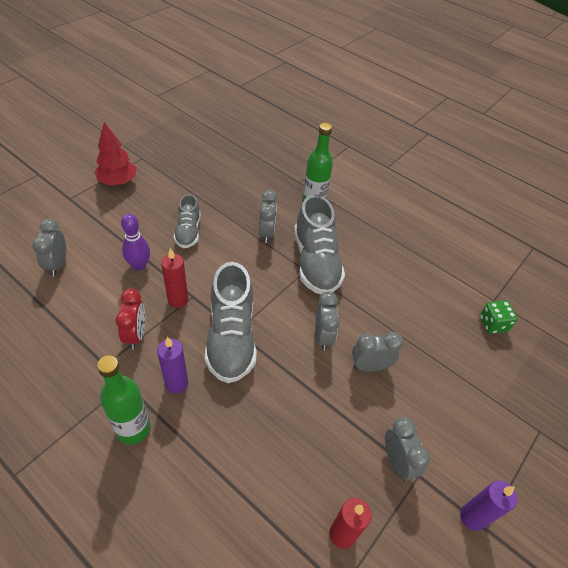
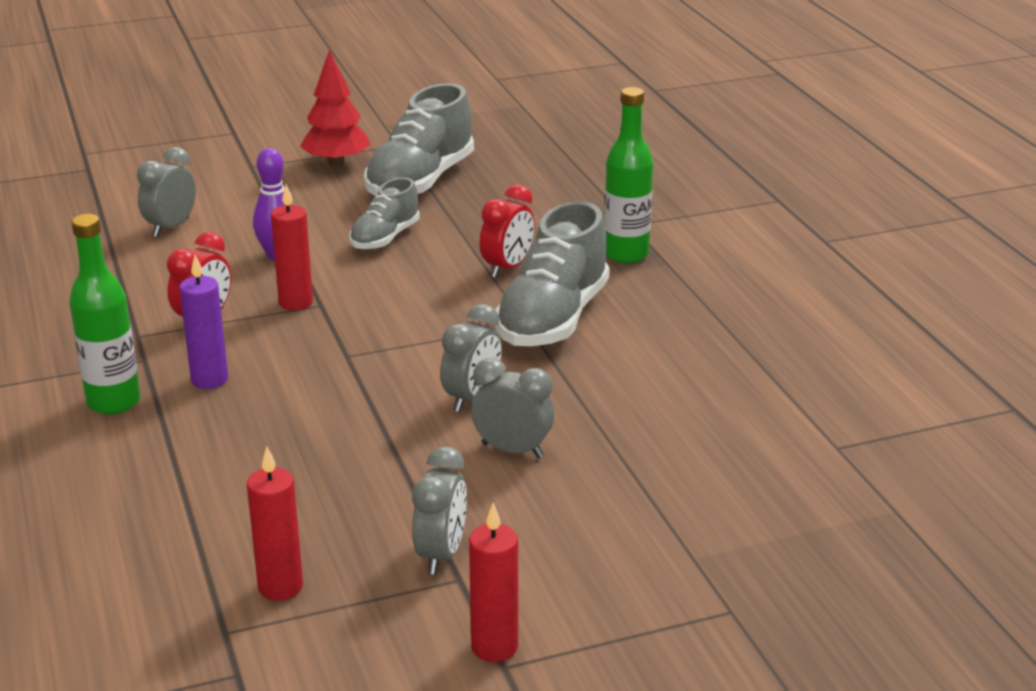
camera: 35 degrees right, 20 degrees down
grey shoe [204,262,257,383] -> grey shoe moved to [364,83,474,196]
grey clock [259,190,278,243] -> red clock [480,184,535,278]
purple candle [460,480,518,531] -> red candle [469,503,518,662]
green dice [479,300,518,334] -> none

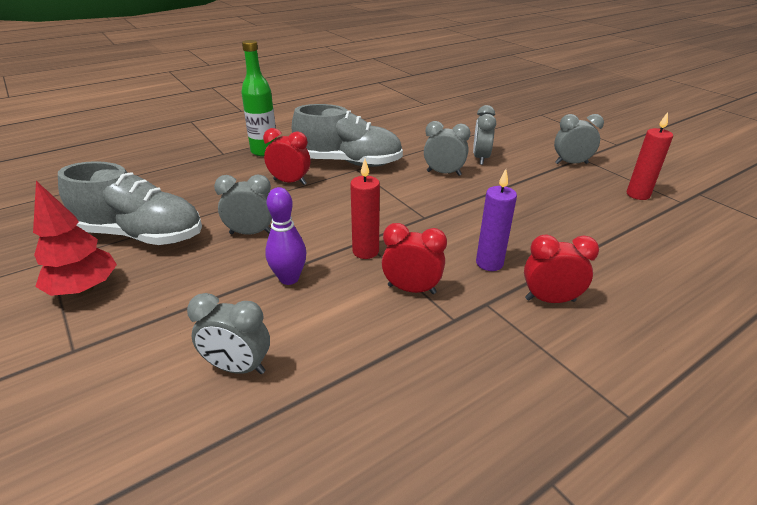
camera: 105 degrees left, 5 degrees up
green bottle [69,214,140,414] -> red clock [524,235,599,303]
grey shoe [349,177,420,250] -> grey clock [214,174,272,235]
red candle [469,503,518,662] -> none

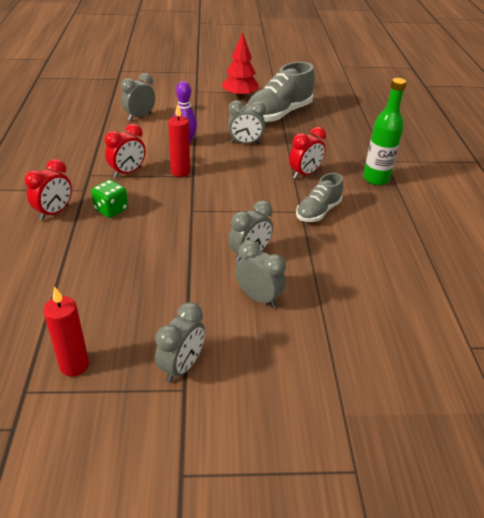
camera: 120 degrees right, 5 degrees up
grey clock [214,174,272,235] -> grey clock turned 60 degrees clockwise [228,100,266,144]
grey shoe [292,104,403,167] -> grey shoe [296,173,343,222], size x0.57
purple candle [476,169,517,271] -> green dice [91,180,128,218]

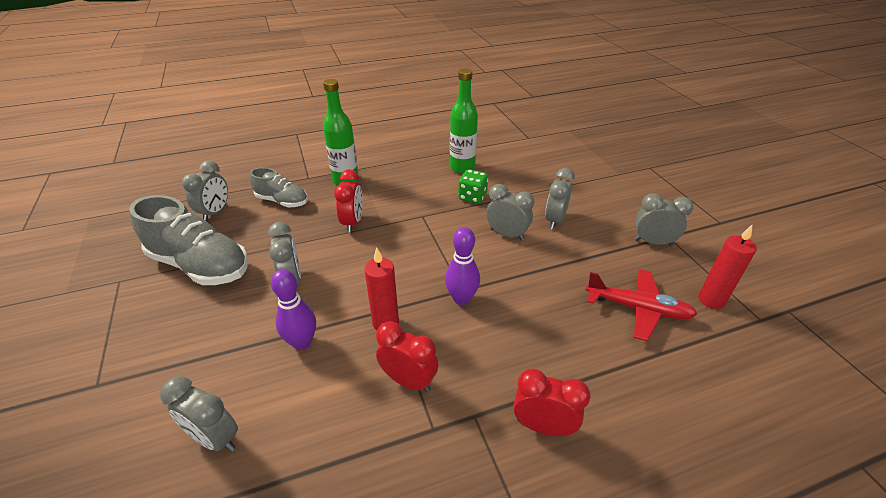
camera: 105 degrees left, 0 degrees up
green dice [91,180,128,218] -> green dice moved to [458,169,488,204]
red tree [222,33,259,99] -> none
red clock [289,127,326,179] -> red clock turned 60 degrees clockwise [334,169,363,233]
grey shoe [296,173,343,222] -> grey shoe moved to [250,167,308,208]
none -> grey clock [182,161,228,221]
none -> purple bowling pin [445,227,480,305]
none -> green bottle [450,69,478,174]
none -> red plane [585,269,697,341]

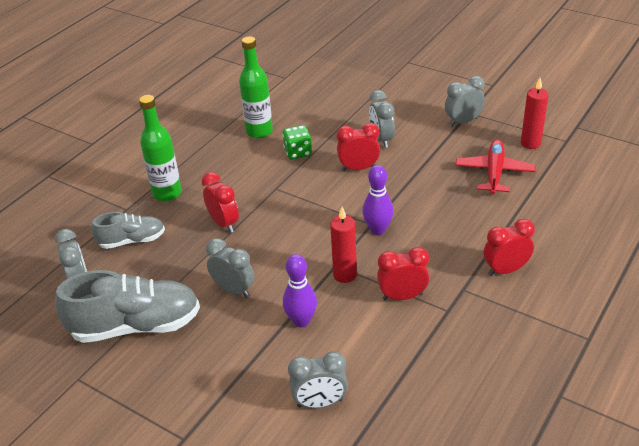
camera: 35 degrees left, 0 degrees up
grey clock [486,184,534,241] -> red clock [337,123,380,171]
red plane [585,269,697,341] -> red plane turned 60 degrees counterclockwise [456,139,536,194]

